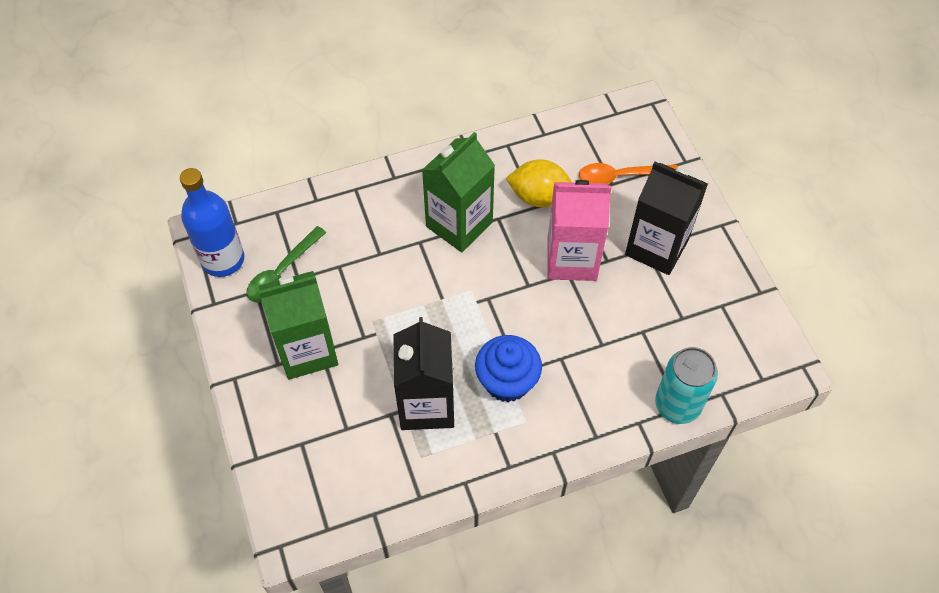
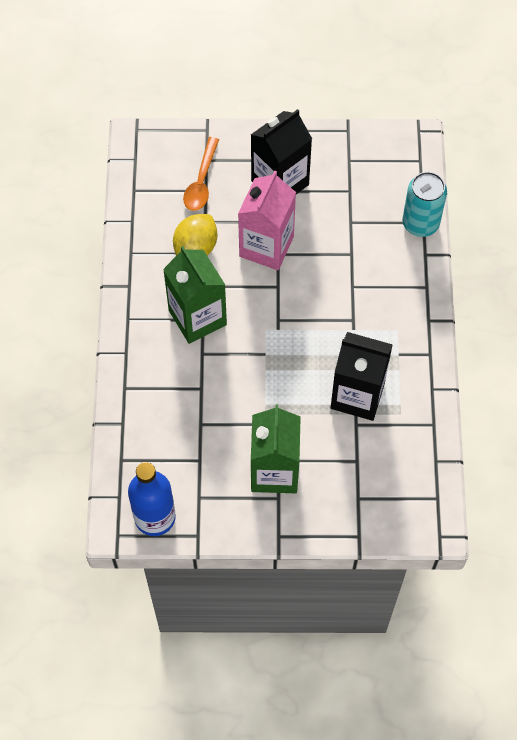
camera: 70 degrees left, 5 degrees up
green spoon [246,226,326,302] -> none
blue cupcake [475,335,542,402] -> none

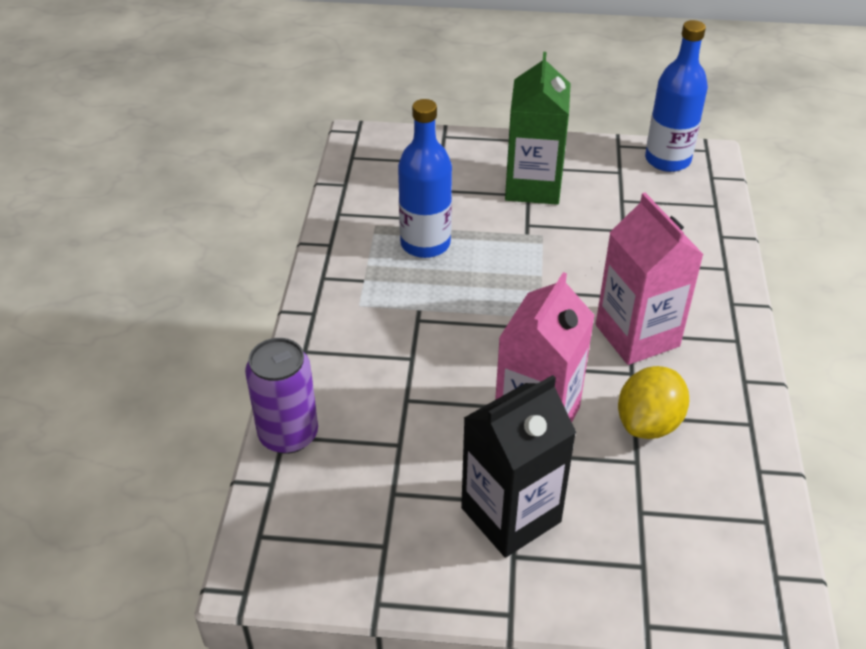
camera: 175 degrees left, 20 degrees down
green carton [163,246,227,344] -> pink carton [596,193,704,365]
orange spoon [183,137,219,211] -> none
black carton [331,332,393,421] -> blue bottle [398,99,452,258]
turquoise can [402,172,447,237] -> purple can [245,338,318,454]

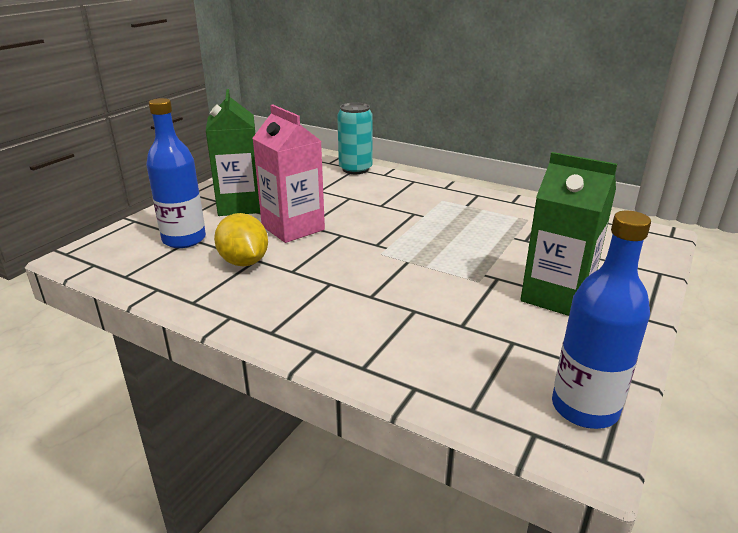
camera: 115 degrees right, 15 degrees down
purple can [245,338,318,454] -> turquoise can [337,102,373,174]
blue bottle [398,99,452,258] -> blue bottle moved to [146,98,206,248]
black carton [461,375,576,558] -> green carton [206,89,260,216]
pink carton [596,193,704,365] -> none

